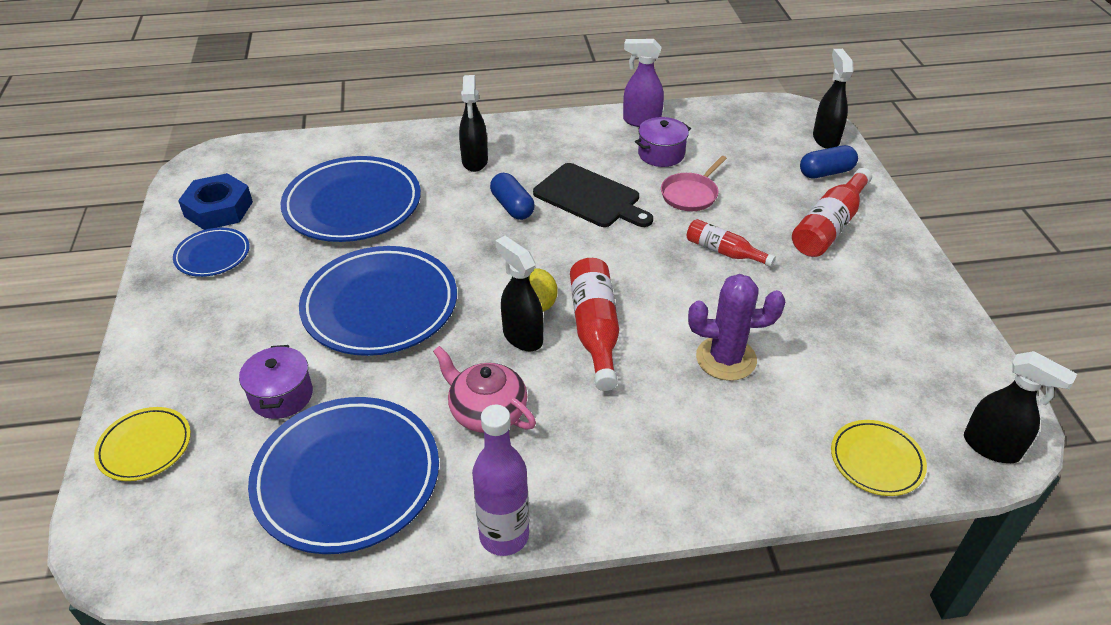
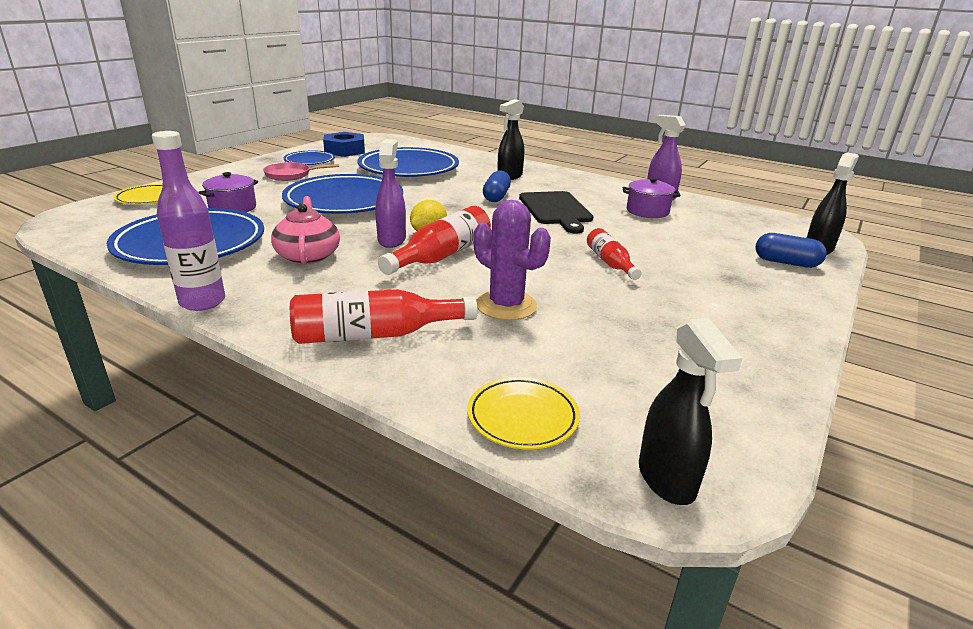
camera: 40 degrees right, 15 degrees down
black spray bottle [495,236,544,351] -> purple spray bottle [375,139,406,248]
pink pan [661,156,727,211] -> pink pan moved to [263,162,339,181]
red bottle [792,168,872,257] -> red bottle moved to [290,289,478,344]

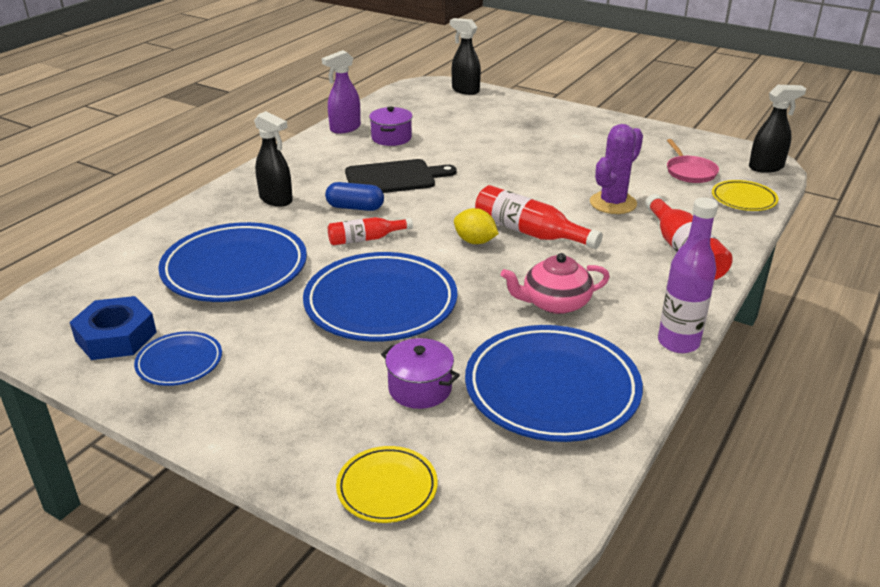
camera: 90 degrees left, 5 degrees up
pink pan [263,162,339,181] -> pink pan moved to [667,139,719,183]
purple spray bottle [375,139,406,248] -> none
red bottle [587,228,642,280] -> red bottle moved to [328,217,413,245]
blue capsule [755,233,827,268] -> none

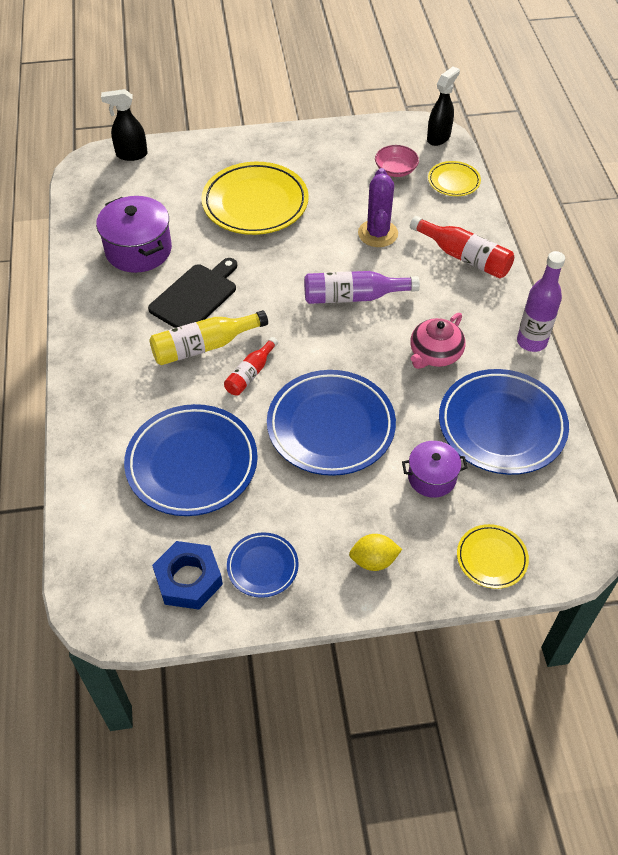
camera: 40 degrees left, 20 degrees up
black spray bottle [254,111,293,207] -> none
purple spray bottle [322,50,361,134] -> none
blue capsule [325,182,384,211] -> yellow bottle [149,310,268,365]
purple pot [369,107,412,146] -> purple pot [96,196,172,273], size x1.65
yellow lemon [454,208,499,244] -> yellow lemon moved to [349,534,402,571]
red bottle [475,185,603,249] -> purple bottle [304,271,420,304]
pink pan [667,139,719,183] -> pink bowl [375,145,419,177]
none -> yellow plate [201,162,309,235]

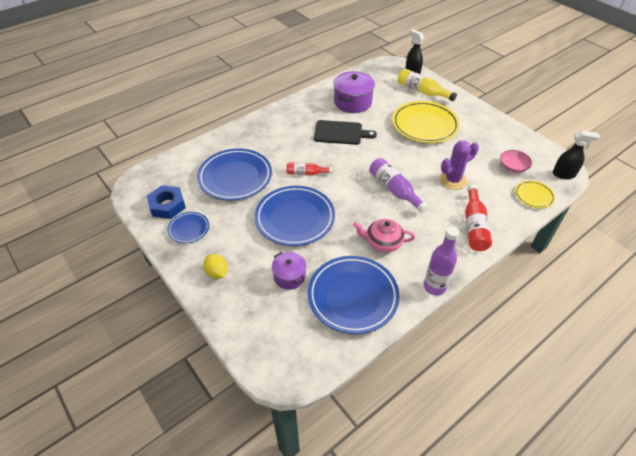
camera: 60 degrees right, 5 degrees down
yellow bottle [149,310,268,365] -> yellow bottle moved to [398,68,457,101]
yellow plate [457,524,529,589] -> none

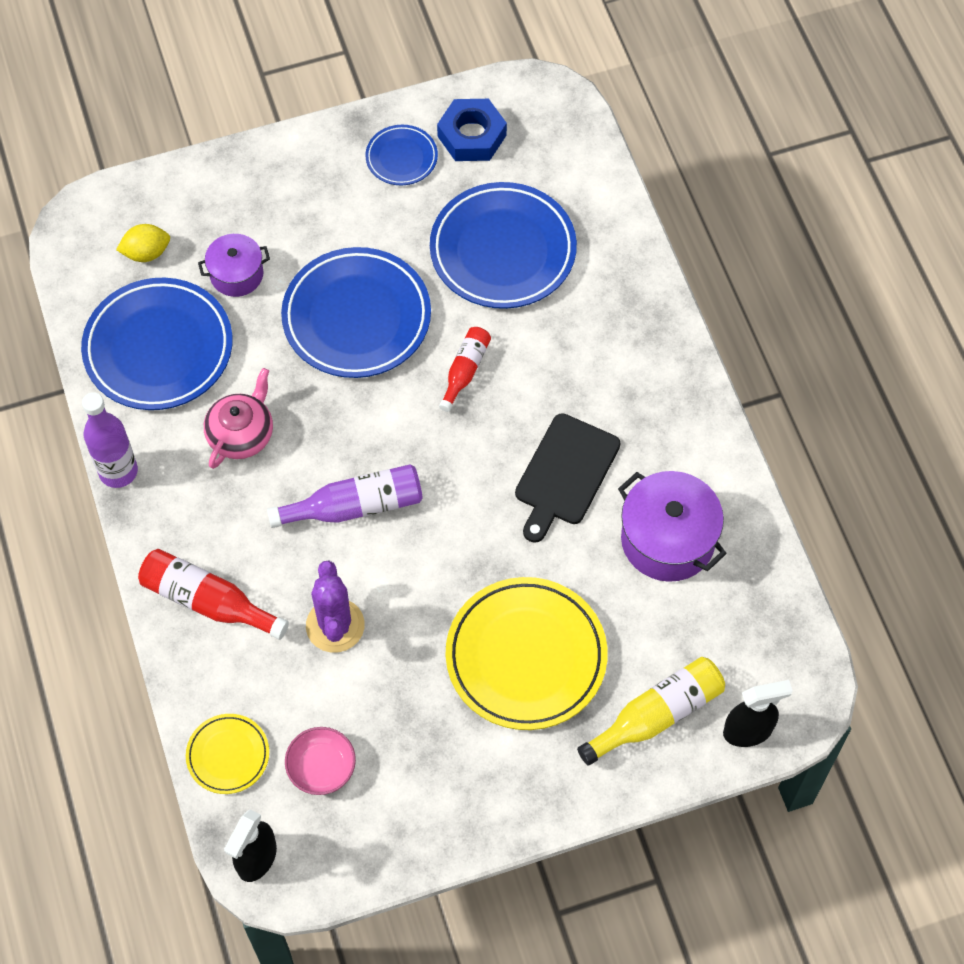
camera: 110 degrees right, 15 degrees up
yellow lemon [203,254,228,279] -> yellow lemon moved to [116,224,170,262]

